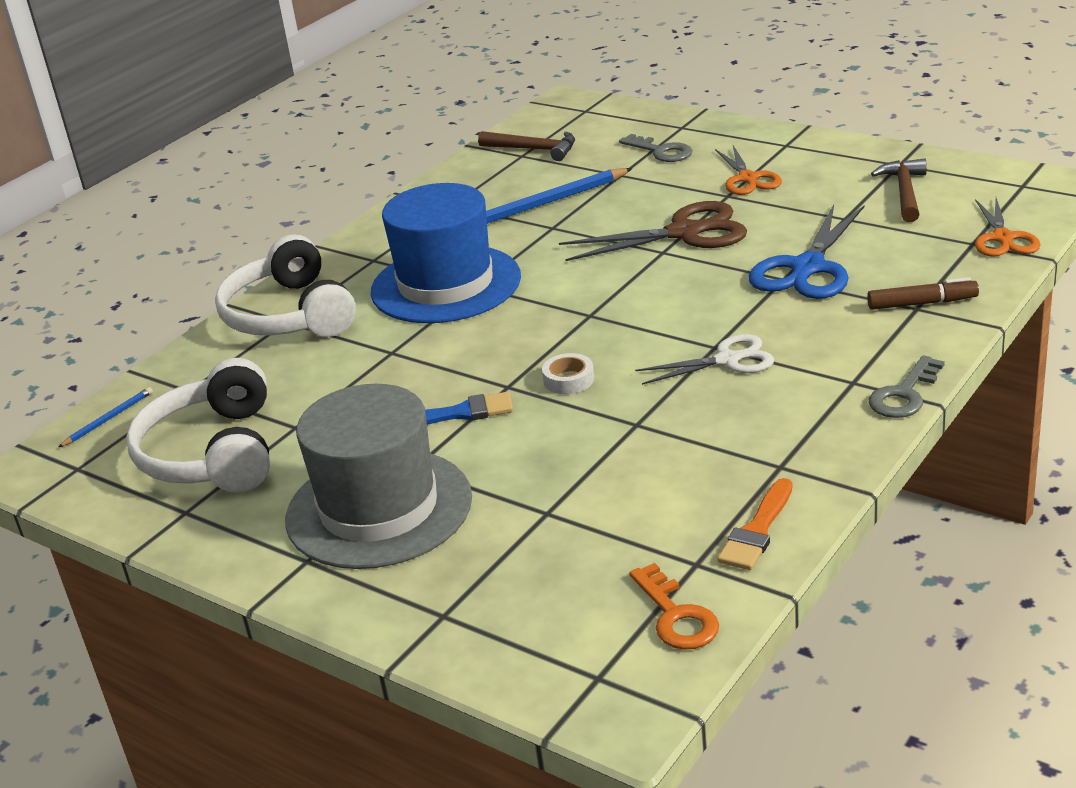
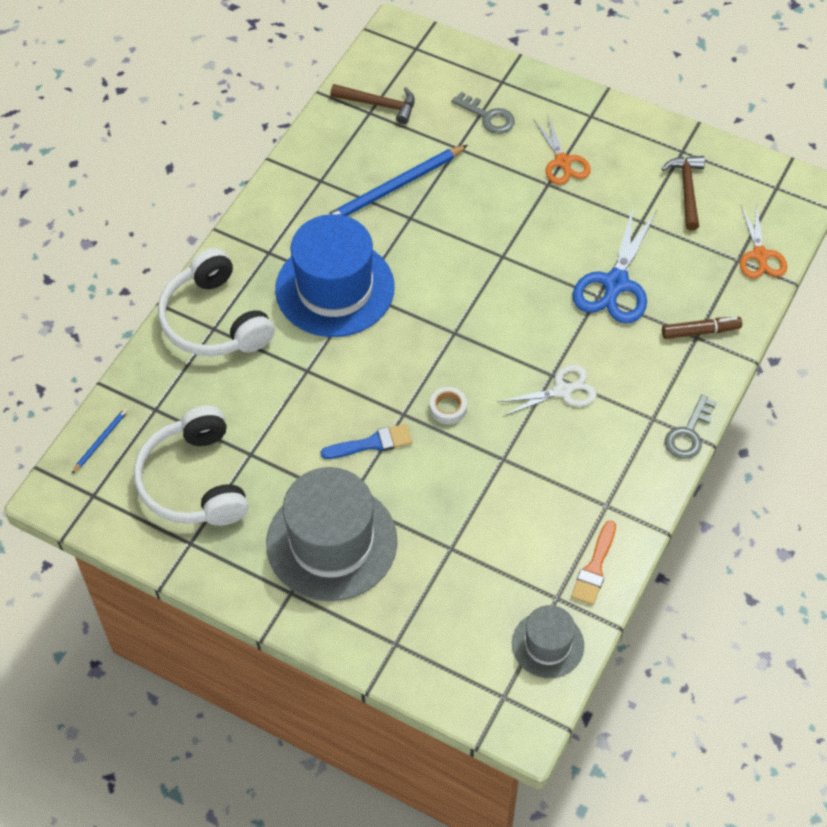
camera: 10 degrees left, 25 degrees up
brown scissors [559,201,747,261] -> none
orange key [629,563,719,650] -> grey hat [512,605,584,678]

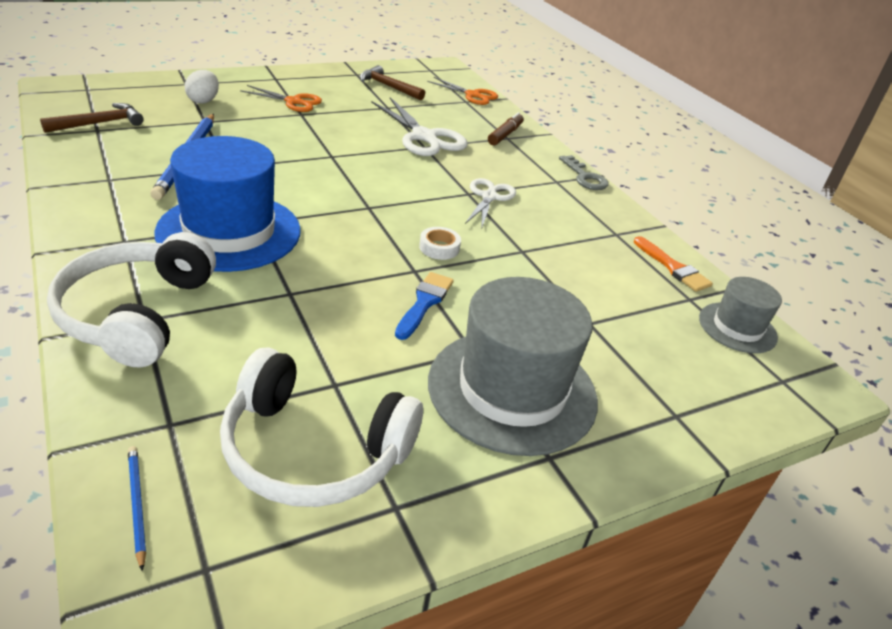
camera: 60 degrees left, 20 degrees down
white headphones [158,248,275,356] -> white headphones turned 90 degrees clockwise [47,232,216,368]
grey key [452,92,515,134] -> white egg [185,70,219,104]
blue scissors [572,207,657,324] -> white scissors [371,97,468,156]

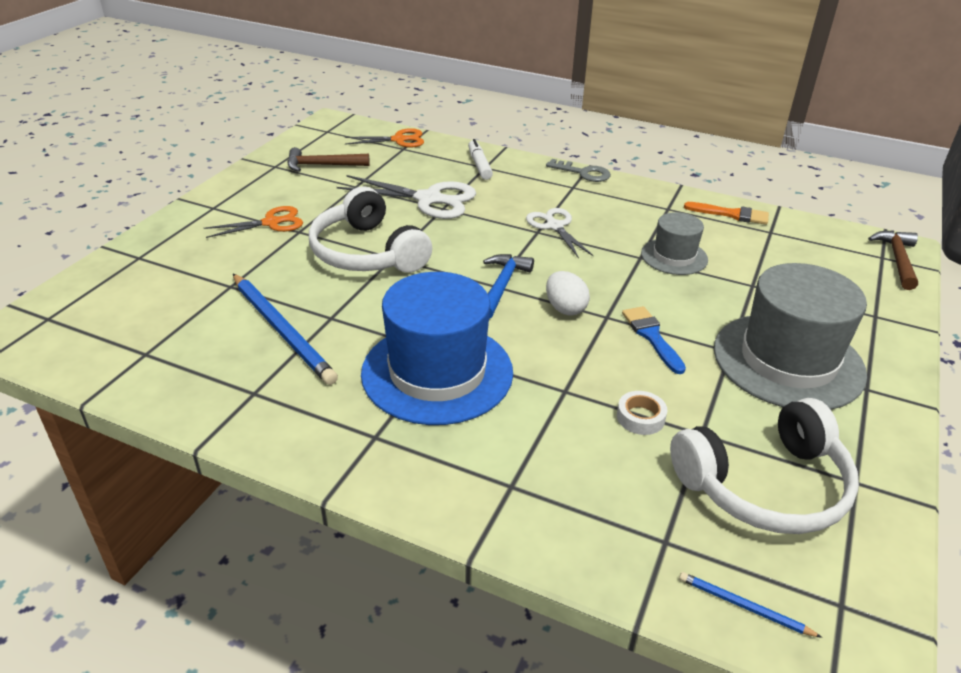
camera: 35 degrees left, 0 degrees up
brown hammer [40,103,144,133] -> brown hammer moved to [868,230,918,290]
white headphones [47,232,216,368] -> white headphones moved to [309,186,432,273]
white egg [185,70,219,104] -> white egg moved to [546,271,590,316]
white tape [419,227,461,260] -> white tape moved to [617,391,668,435]
brown marker [488,112,524,146] -> white marker [468,139,493,180]
grey hat [699,277,782,353] -> grey hat moved to [641,212,708,275]
none -> blue hammer [483,254,534,319]

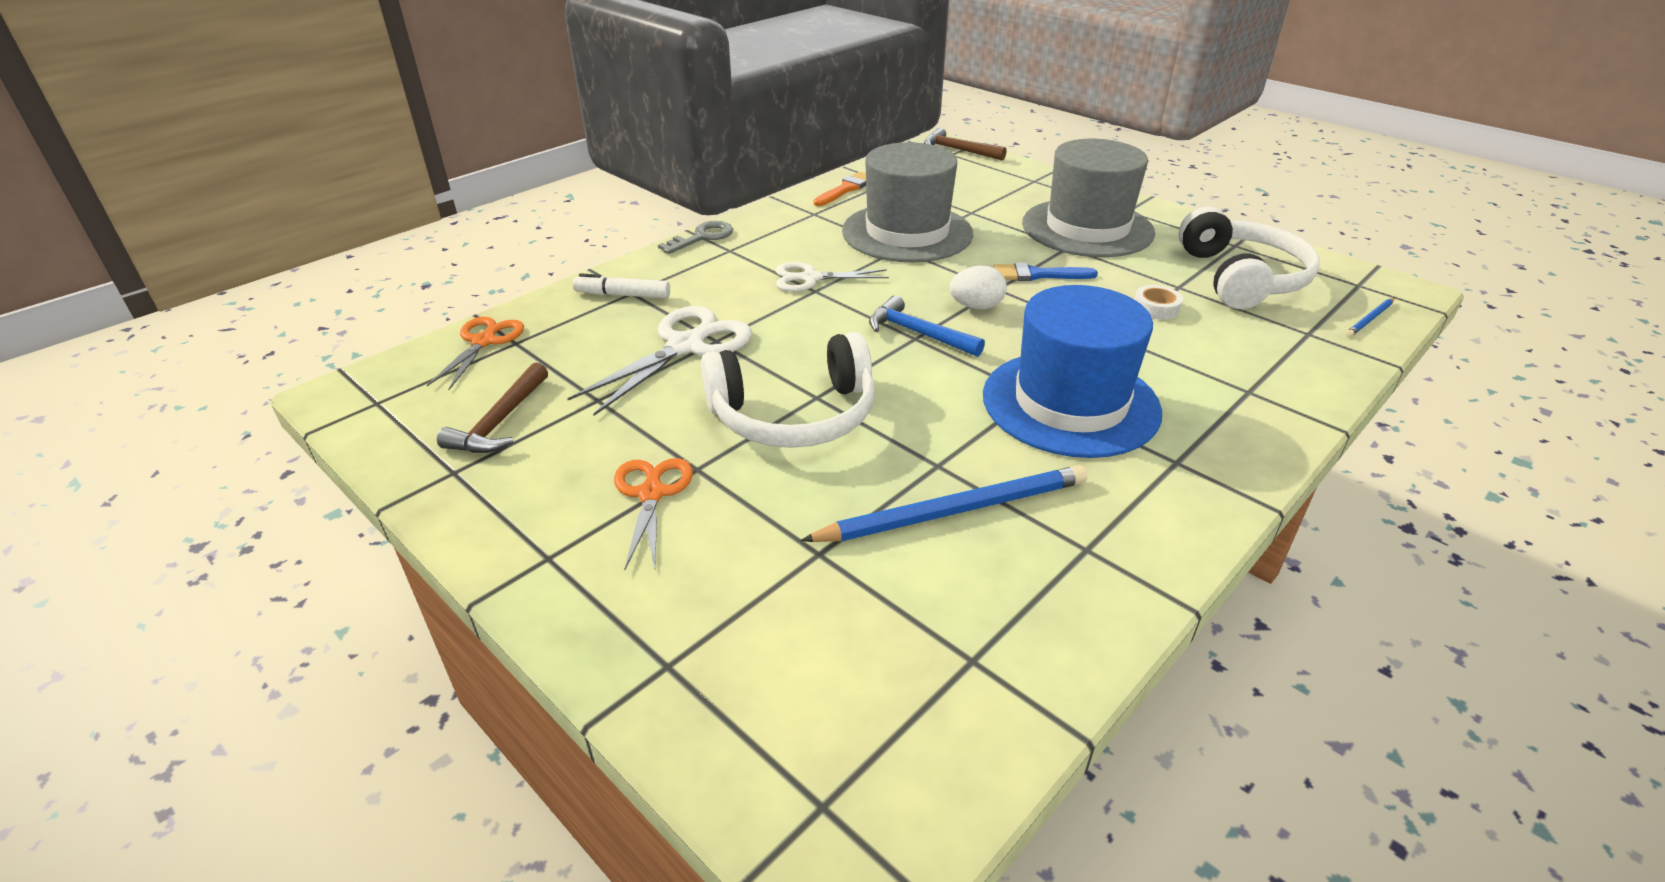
camera: 70 degrees left, 0 degrees up
grey hat [641,212,708,275] -> grey hat [842,142,973,262], size x1.88

